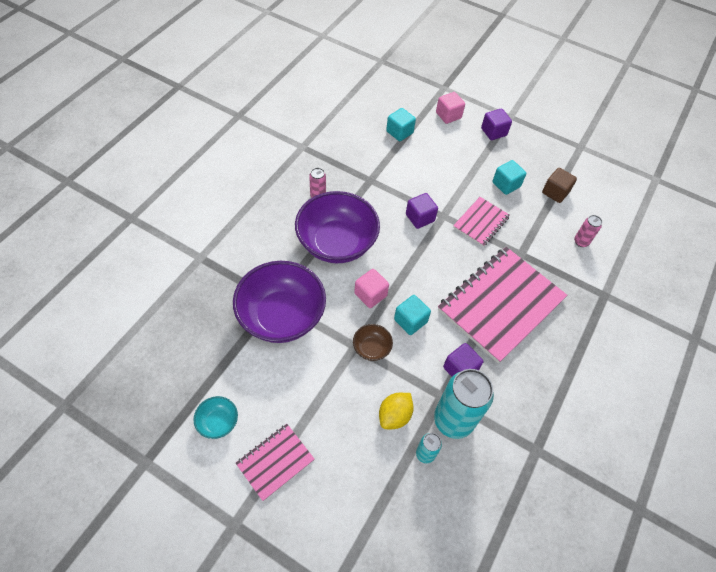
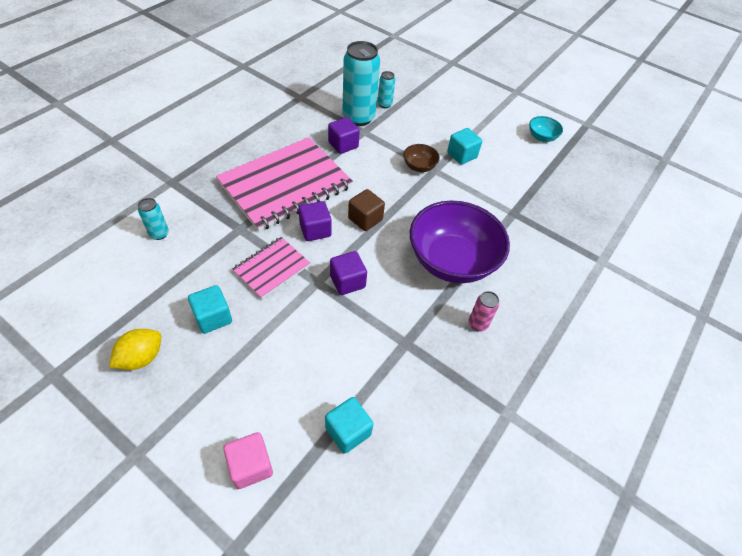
camera: 175 degrees left, 5 degrees down
purple bowl [233,261,326,343] -> none
pink notebook [236,424,315,501] -> none
pink cube [354,269,389,308] -> none
yellow lemon [379,393,414,429] -> yellow lemon moved to [109,329,161,370]
turquoise cube [394,295,431,335] -> turquoise cube moved to [447,128,482,165]
purple cube [481,109,512,140] -> purple cube moved to [299,201,332,241]
brown cube [542,168,577,203] -> brown cube moved to [348,189,385,231]
pink can [574,215,602,247] -> turquoise can [138,198,169,240]

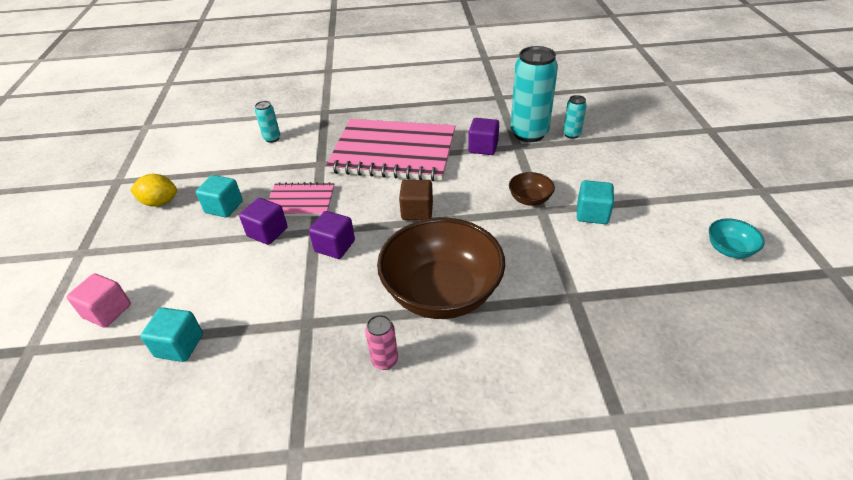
camera: 55 degrees right, 10 degrees down
purple cube [299,201,332,241] -> purple cube moved to [239,198,287,245]
purple bowl [410,201,510,283] -> brown bowl [377,218,505,319]

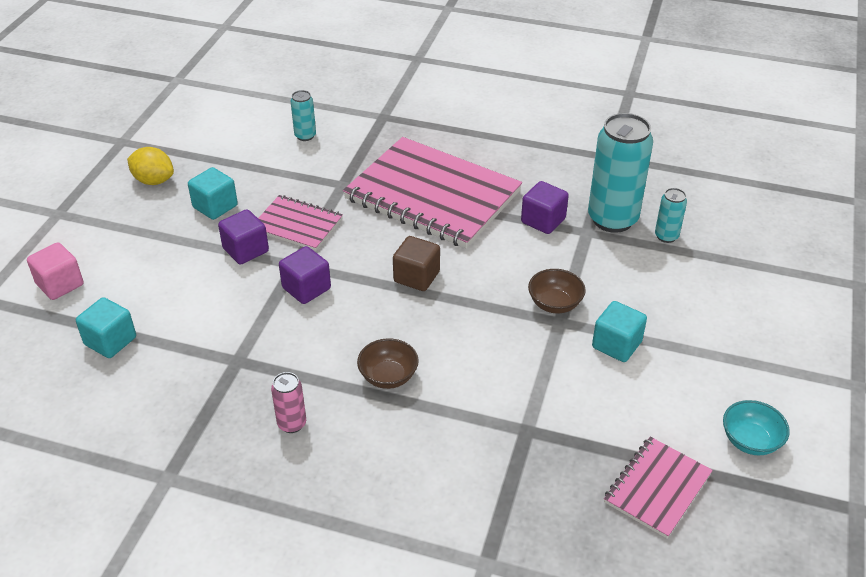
camera: 20 degrees right, 0 degrees up
brown bowl [377,218,505,319] -> brown bowl [357,338,419,389], size x0.44
none -> pink notebook [604,437,713,539]

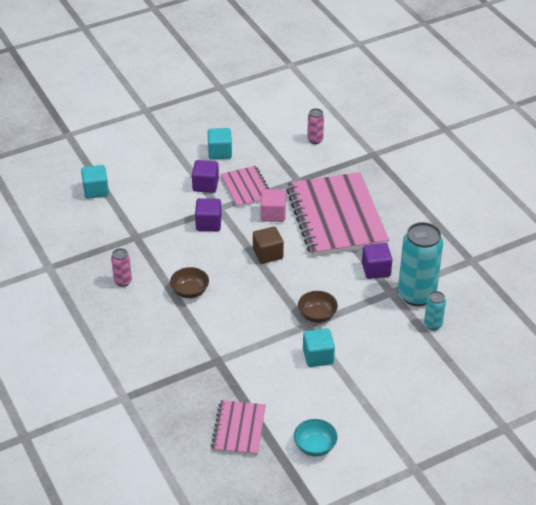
camera: 45 degrees right, 0 degrees up
pink cube [27,242,84,300] -> pink cube moved to [260,189,286,222]
yellow lemon [127,147,174,185] -> none
turquoise can [291,90,316,141] -> pink can [307,108,324,144]
pink notebook [604,437,713,539] -> pink notebook turned 75 degrees counterclockwise [211,400,266,455]

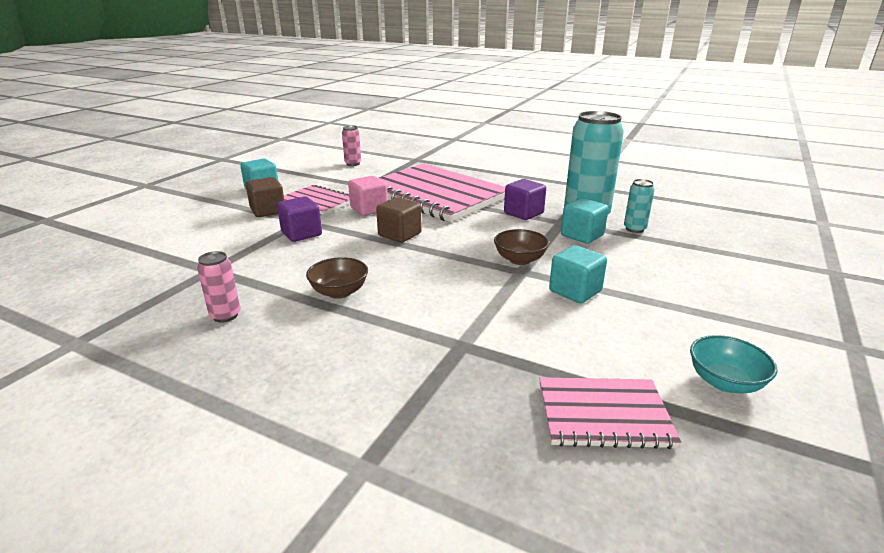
camera: 35 degrees left, 15 degrees down
turquoise cube [81,165,109,199] -> turquoise cube moved to [561,198,608,244]
purple cube [192,160,219,193] -> brown cube [246,177,284,217]
pink notebook [211,400,266,455] -> pink notebook turned 60 degrees counterclockwise [539,377,681,449]

